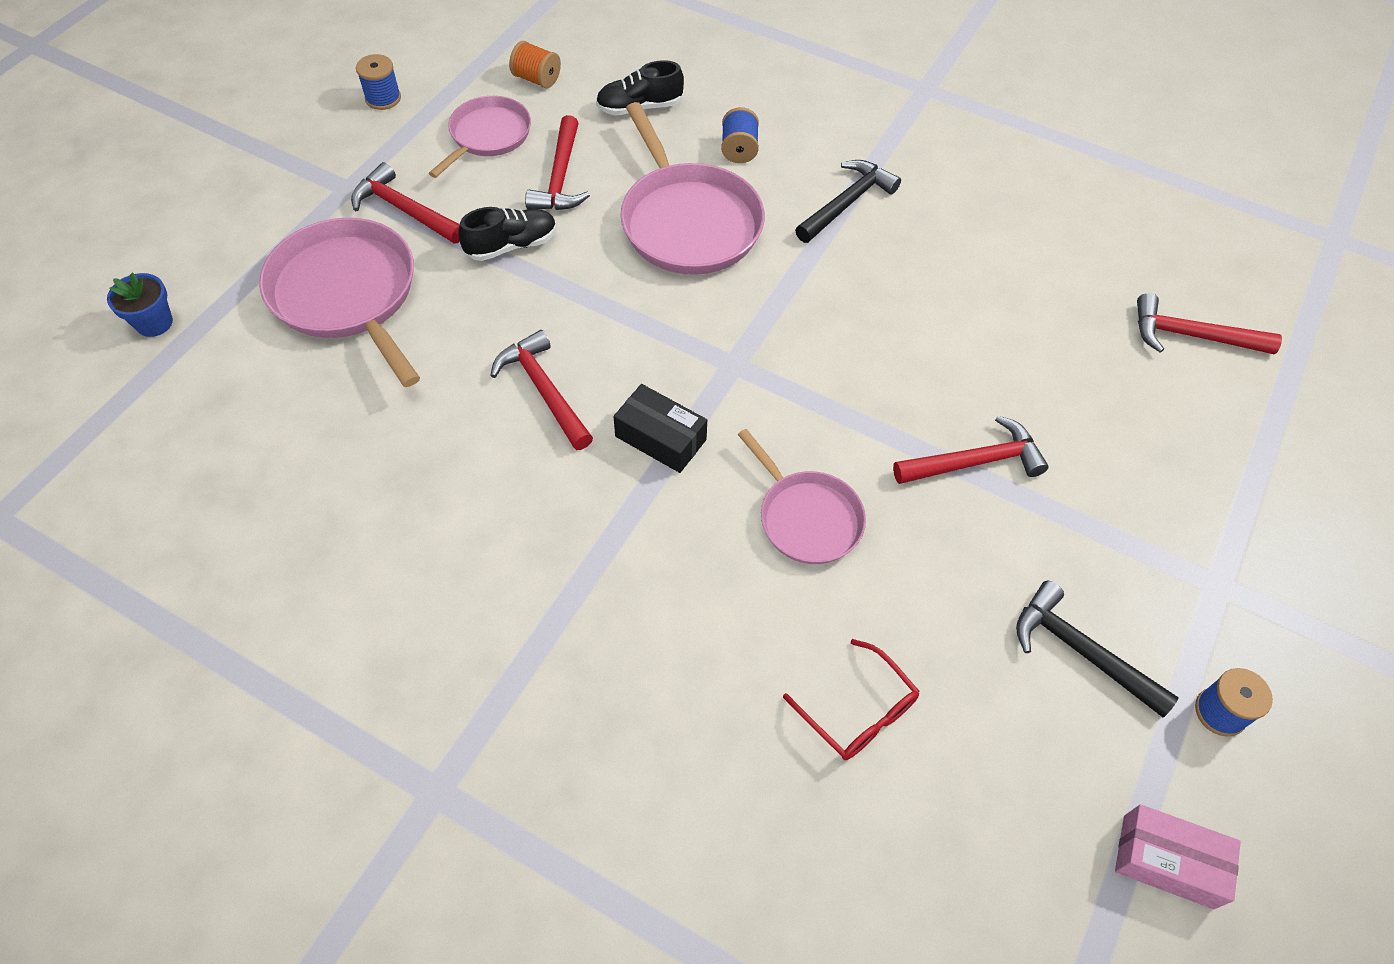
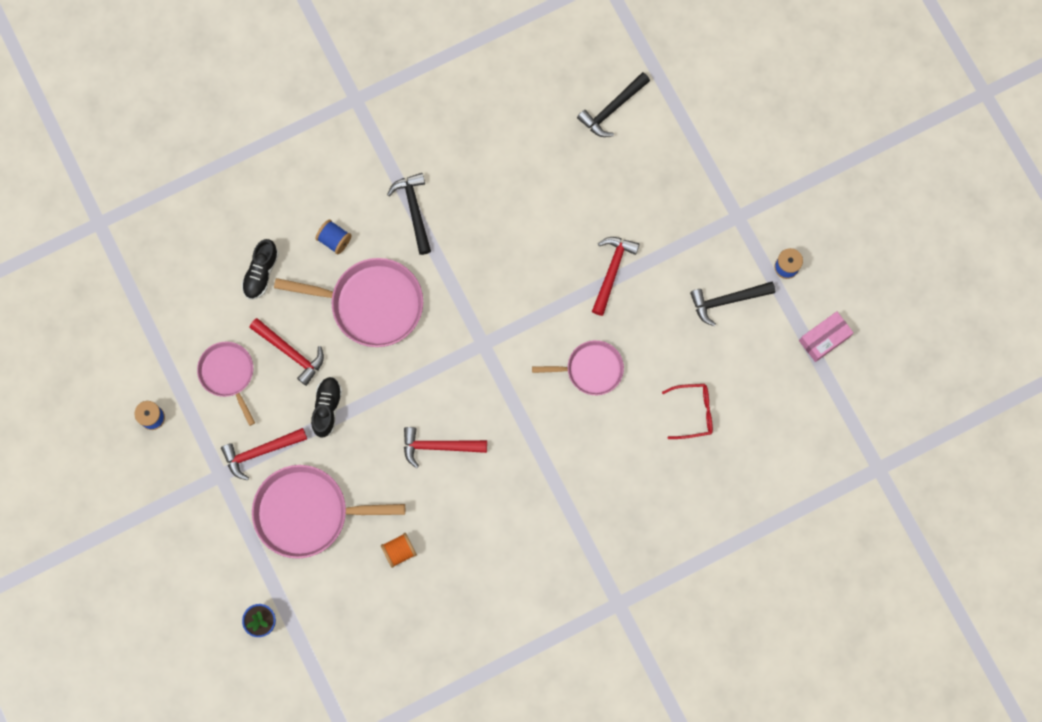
camera: 55 degrees left, 20 degrees up
orange spool [509,41,561,89] -> orange spool moved to [381,533,417,568]
black box [613,384,707,473] -> none
red hammer [1137,293,1282,355] -> black hammer [577,72,650,137]

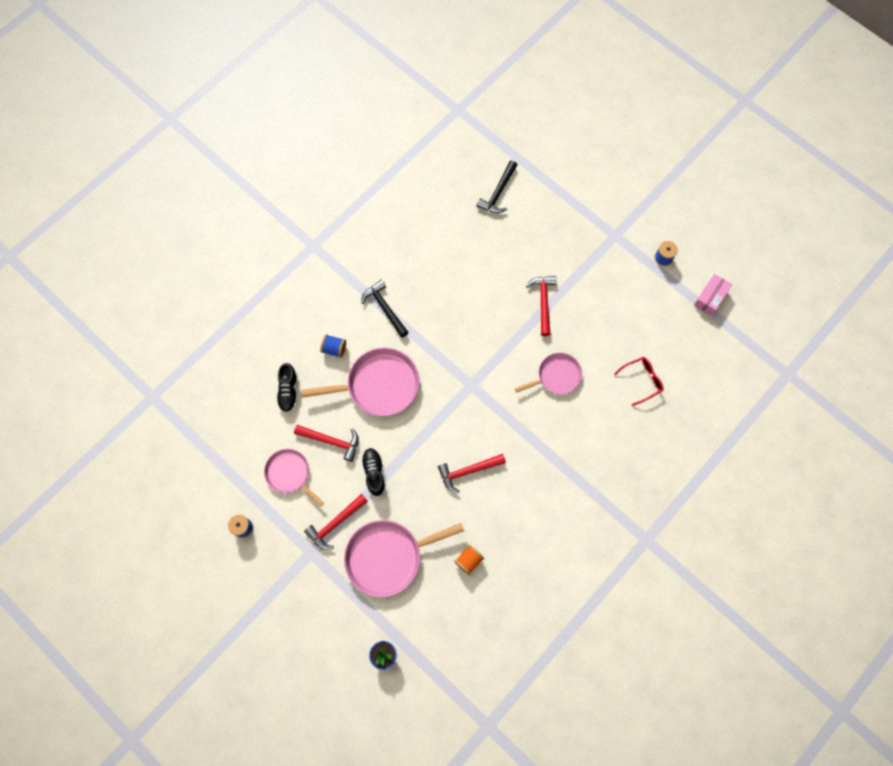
camera: 20 degrees left, 5 degrees down
black hammer [690,282,775,326] -> none

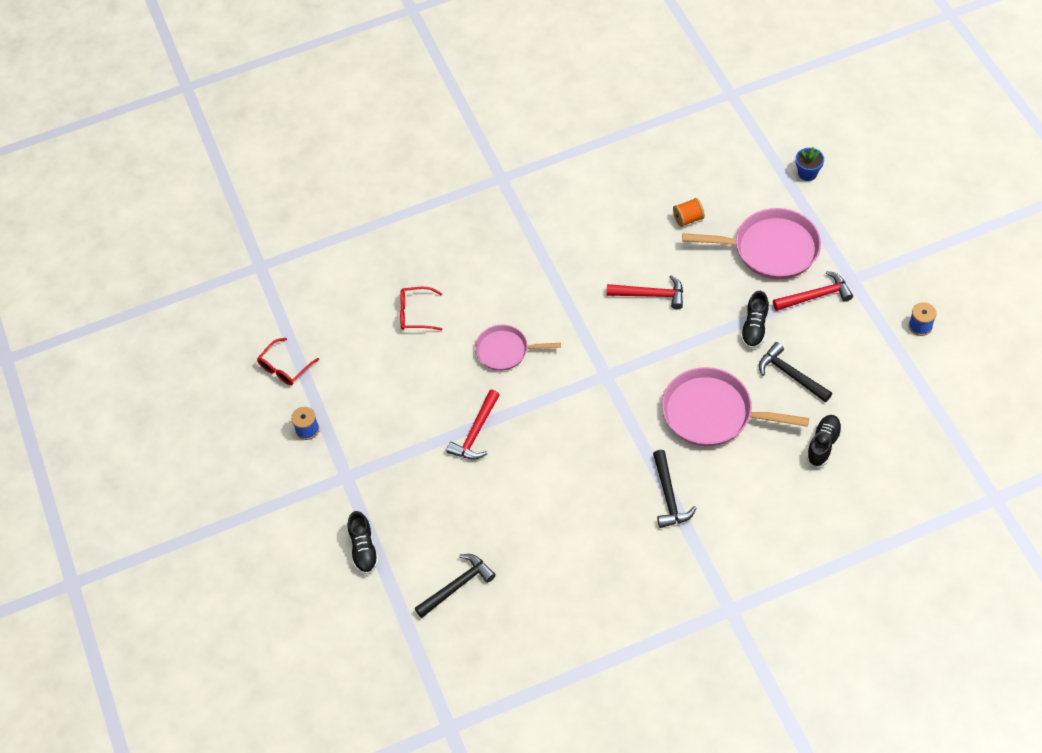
camera: 150 degrees left, 15 degrees down
pink pan [264,449,324,507] -> none
red hammer [294,425,359,462] -> black hammer [759,342,832,402]
blue spool [320,334,346,358] -> none
pink box [694,274,732,316] -> red glasses [257,338,319,385]
none -> black shoe [348,511,379,574]

